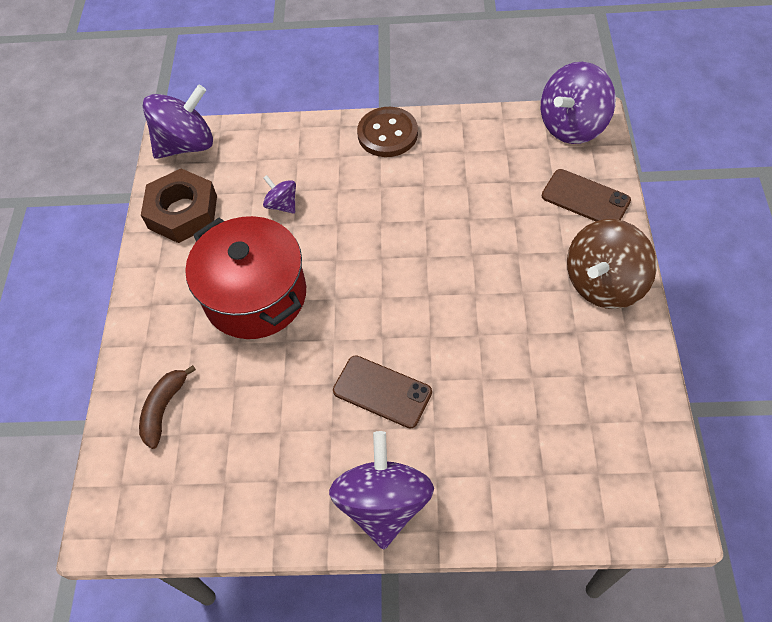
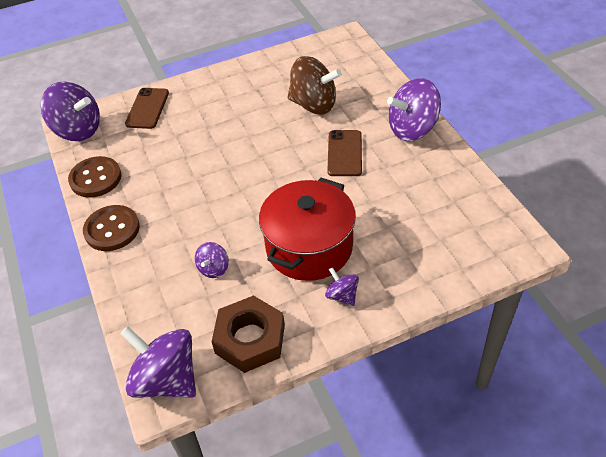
camera: 115 degrees left, 10 degrees down
brown banana [139,365,196,449] -> none
brown spinning top [567,219,657,309] -> brown spinning top moved to [288,56,342,114]
none -> brown button [68,156,122,198]
none -> purple spinning top [325,267,359,306]

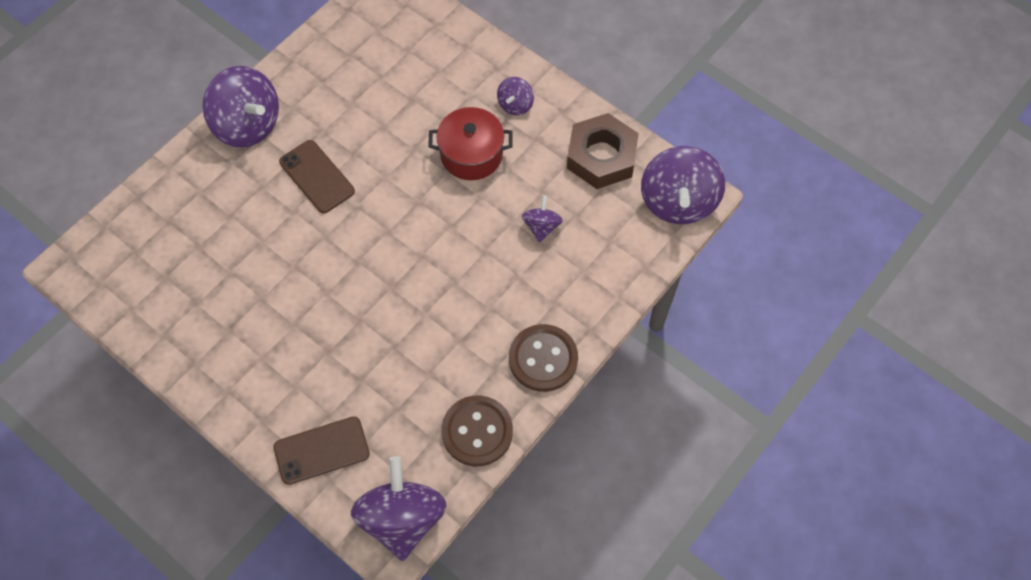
camera: 120 degrees left, 15 degrees up
purple spinning top [195,242,229,278] -> purple spinning top turned 75 degrees counterclockwise [522,195,563,243]
red pot [259,178,356,281] -> red pot [428,107,513,180], size x0.65
brown spinning top [288,56,342,114] -> none
brown phone [327,130,362,176] -> brown phone turned 75 degrees clockwise [279,140,355,213]

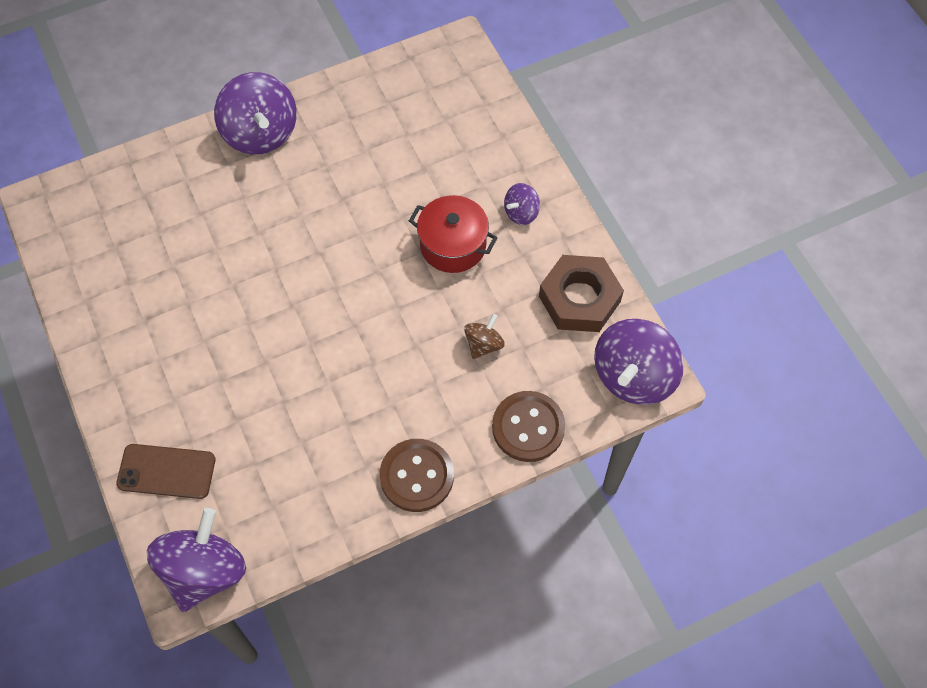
camera: 25 degrees right, 0 degrees up
brown phone [279,140,355,213] -> none
brown button [441,395,513,466] -> brown button moved to [492,391,565,462]
purple spinning top [522,195,563,243] -> brown spinning top [464,314,504,359]

